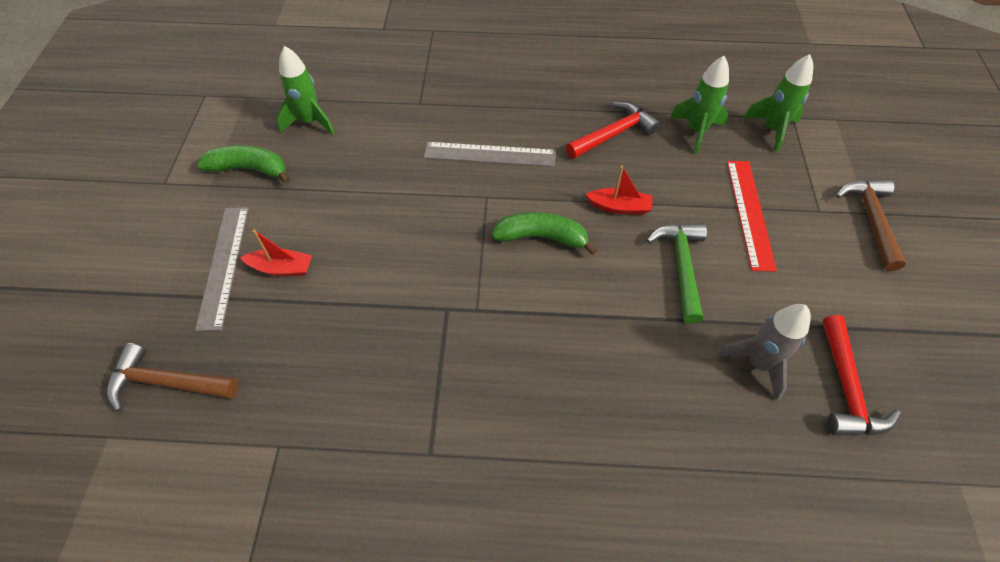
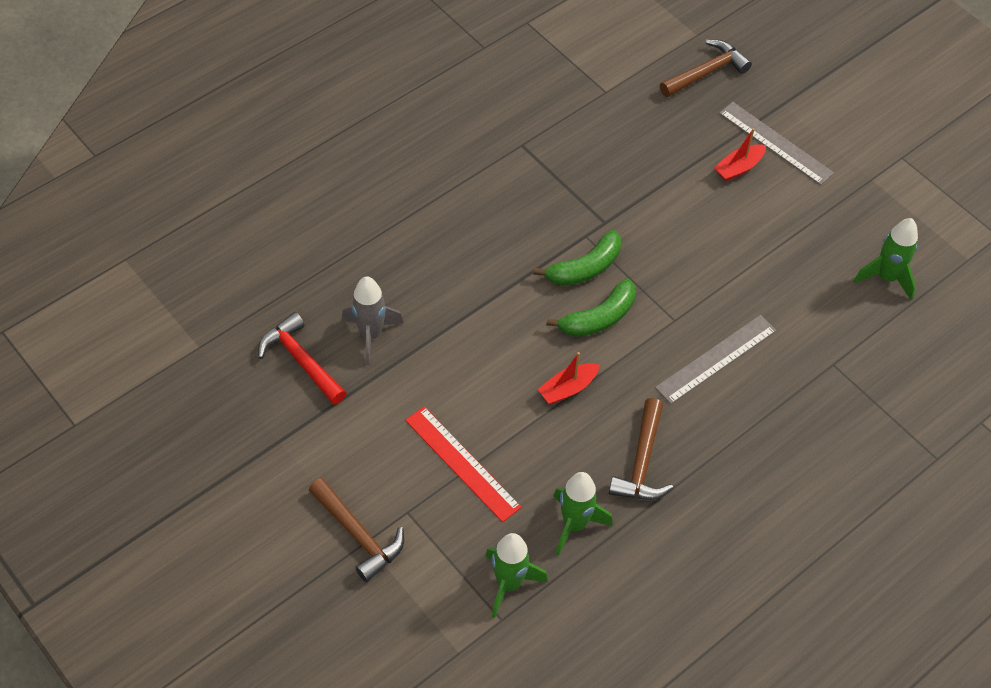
camera: 135 degrees right, 0 degrees up
green banana [197,145,290,184] -> green banana moved to [533,230,621,286]
red hammer [566,102,660,159] -> brown hammer [609,398,673,500]
green hammer [646,223,707,324] -> none

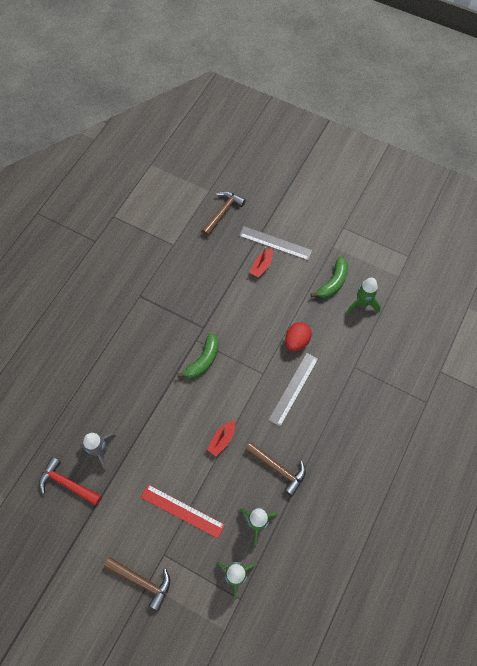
camera: 20 degrees left, 10 degrees up
green banana [546,278,636,337] -> green banana moved to [310,257,348,298]
brown hammer [609,398,673,500] -> brown hammer turned 45 degrees counterclockwise [245,442,306,497]
none -> red egg [285,322,312,351]

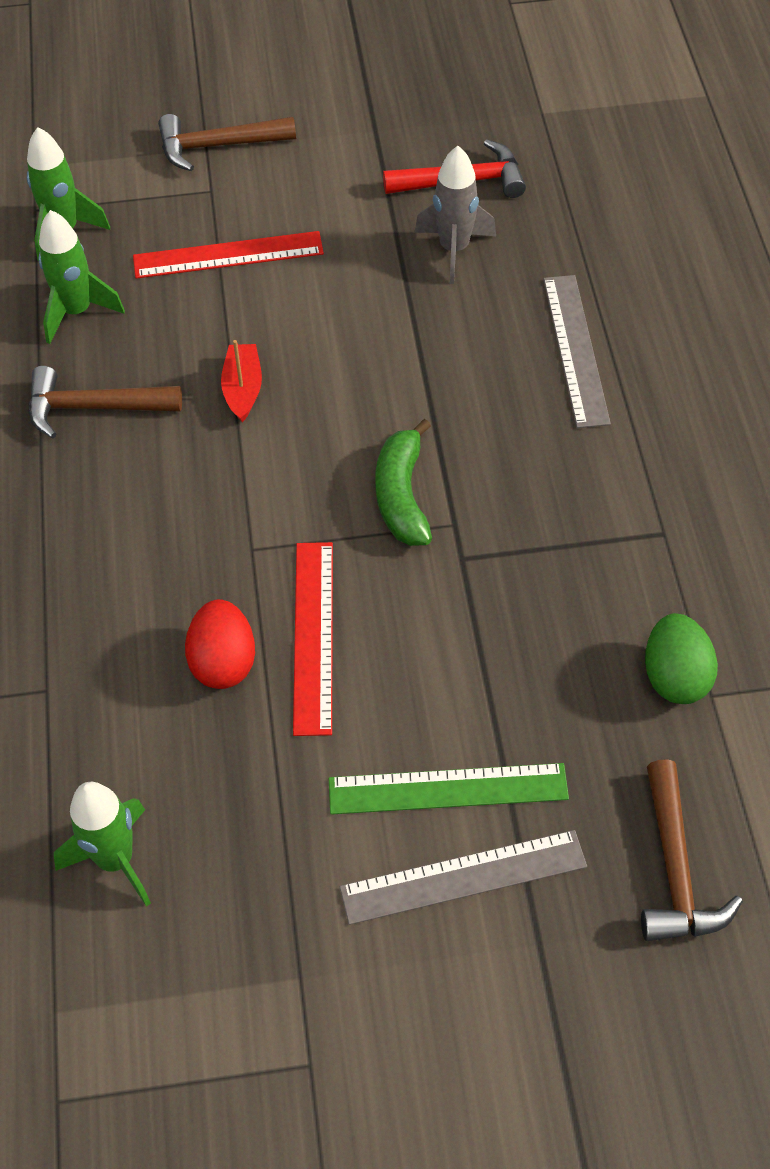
camera: 145 degrees right, 10 degrees down
red boat [250,247,273,277] -> green ruler [329,763,569,815]
grey ruler [268,353,318,427] -> grey ruler moved to [543,275,611,428]
green banana [310,257,348,298] -> none
none -> red ruler [293,542,333,736]
none -> green egg [645,613,718,704]

